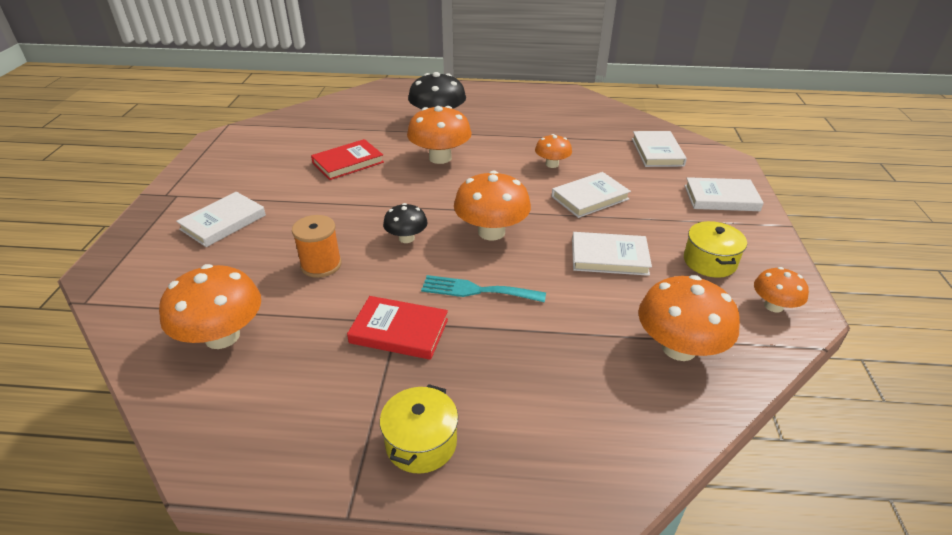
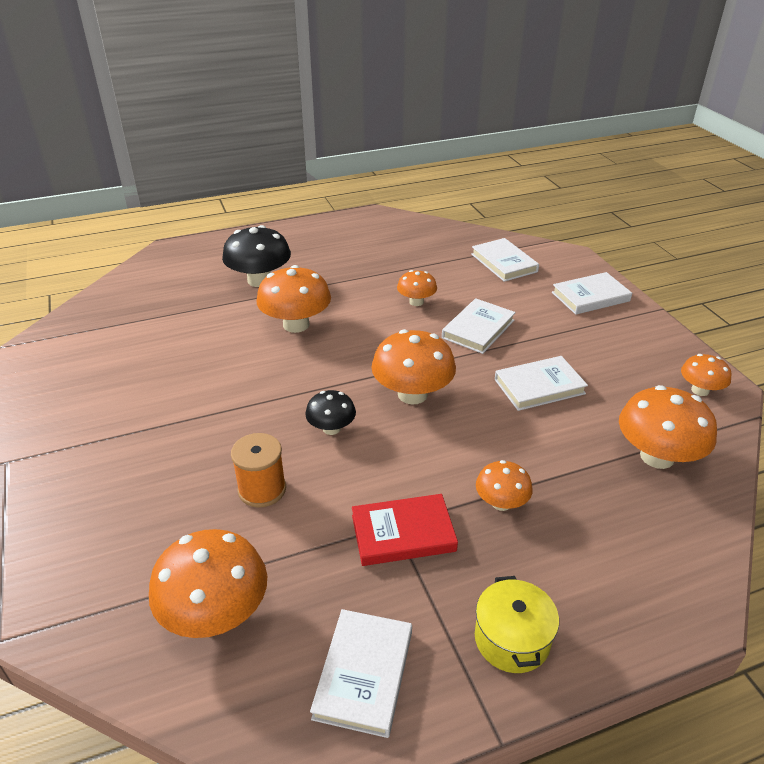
camera: 25 degrees left, 0 degrees up
white book [176,192,266,247] -> white book moved to [310,609,412,738]
red book [311,139,384,180] -> none
turquoise fork [421,275,546,303] -> none
yellow pot [684,221,747,278] -> none
none -> orange mushroom [476,460,533,511]

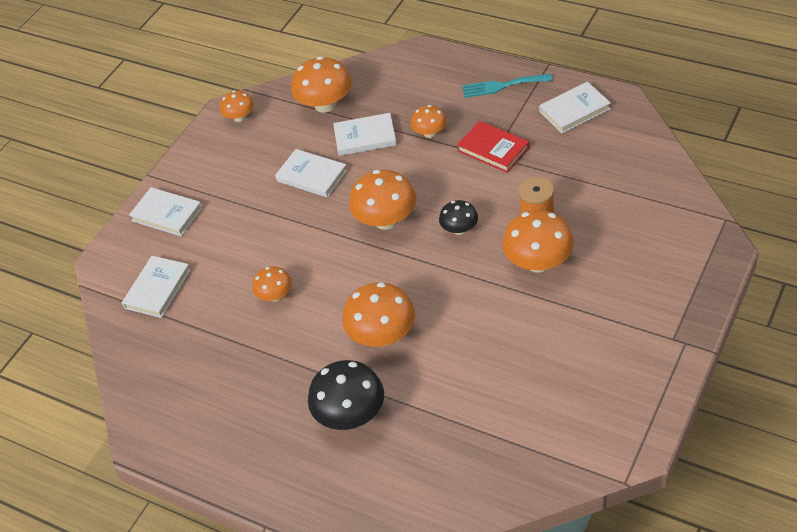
camera: 125 degrees left, 10 degrees up
orange mushroom [149,529,267,638] -> orange mushroom moved to [502,210,574,272]
white book [442,298,516,354] -> white book moved to [333,113,397,156]
yellow pot [475,576,559,673] -> turquoise fork [462,74,553,98]

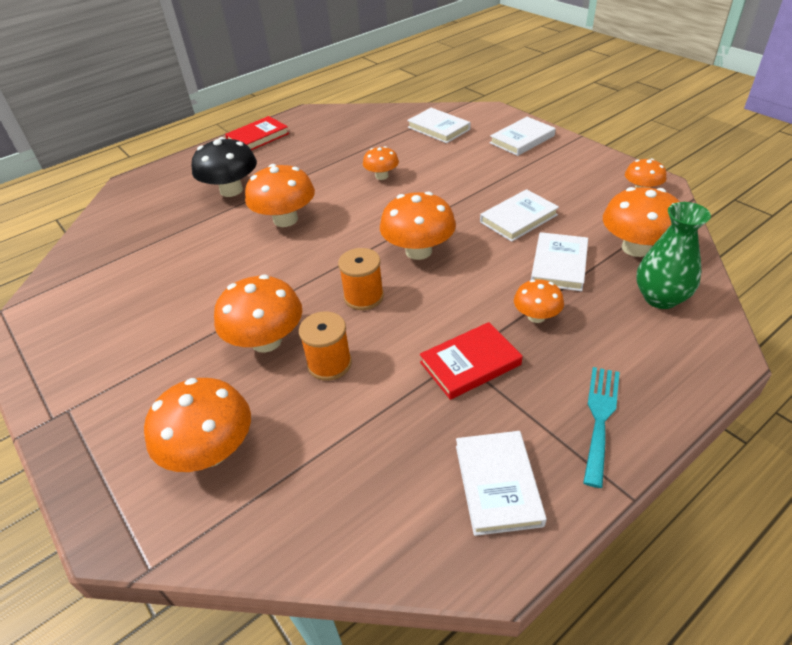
camera: 110 degrees right, 5 degrees down
black mushroom [439,200,478,235] -> orange spool [338,248,384,310]
none -> orange mushroom [144,378,251,472]
none -> red book [225,116,289,150]
none -> green vase [636,202,711,309]

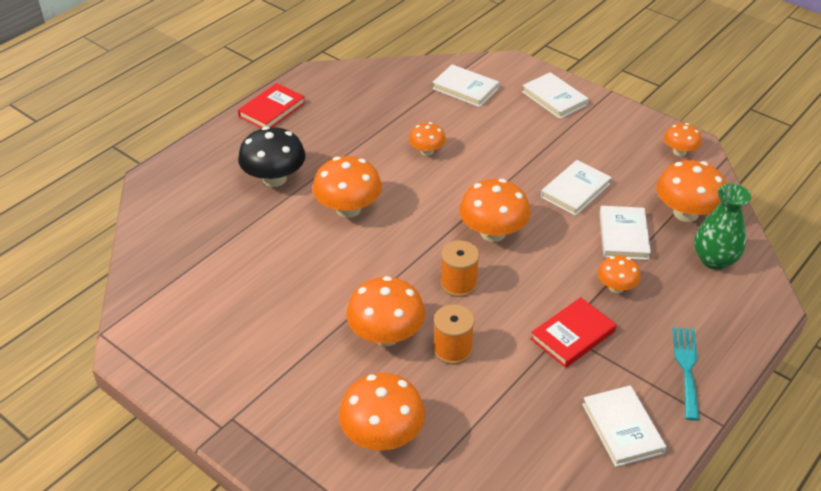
camera: 15 degrees left, 0 degrees up
white book [490,117,556,156] -> white book turned 75 degrees counterclockwise [522,72,589,119]

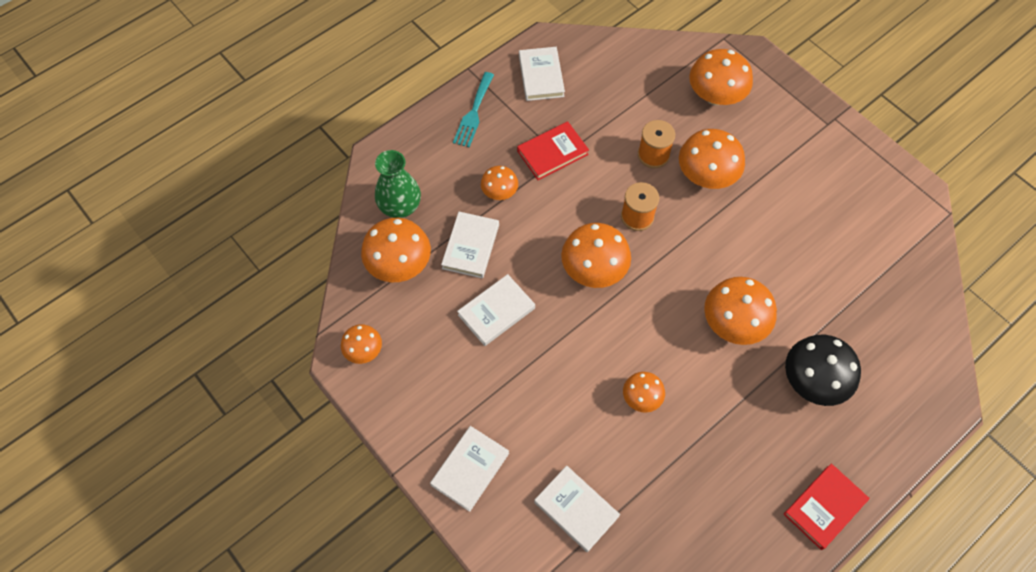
camera: 170 degrees left, 20 degrees up
white book [522,72,589,119] -> white book turned 60 degrees clockwise [430,426,509,512]

